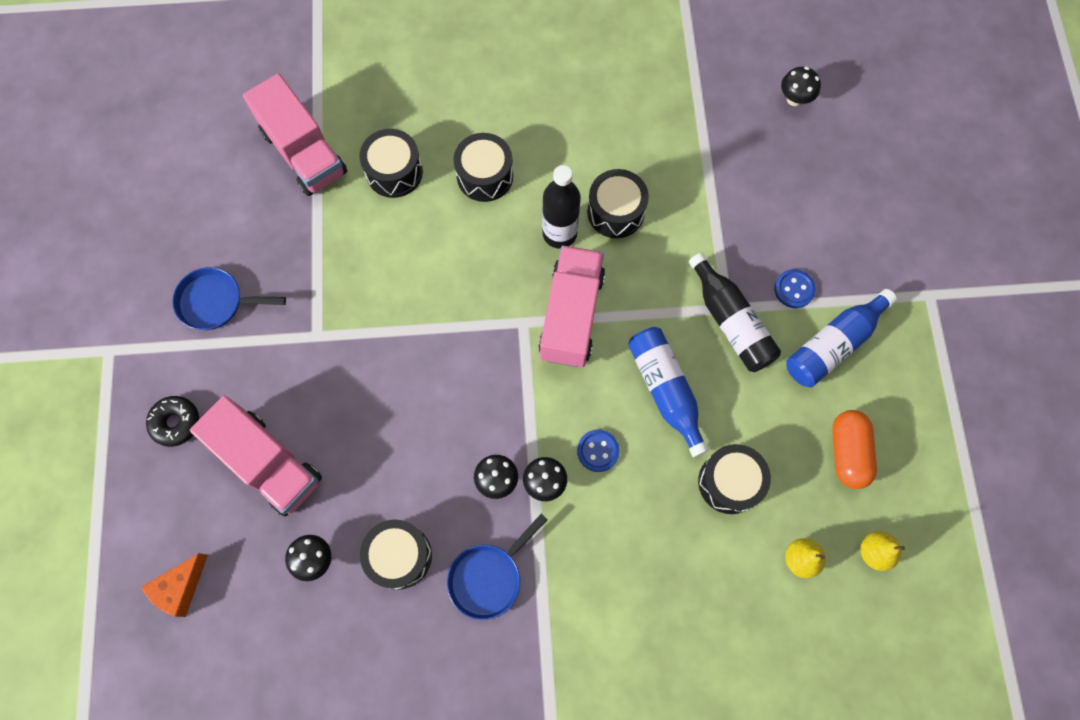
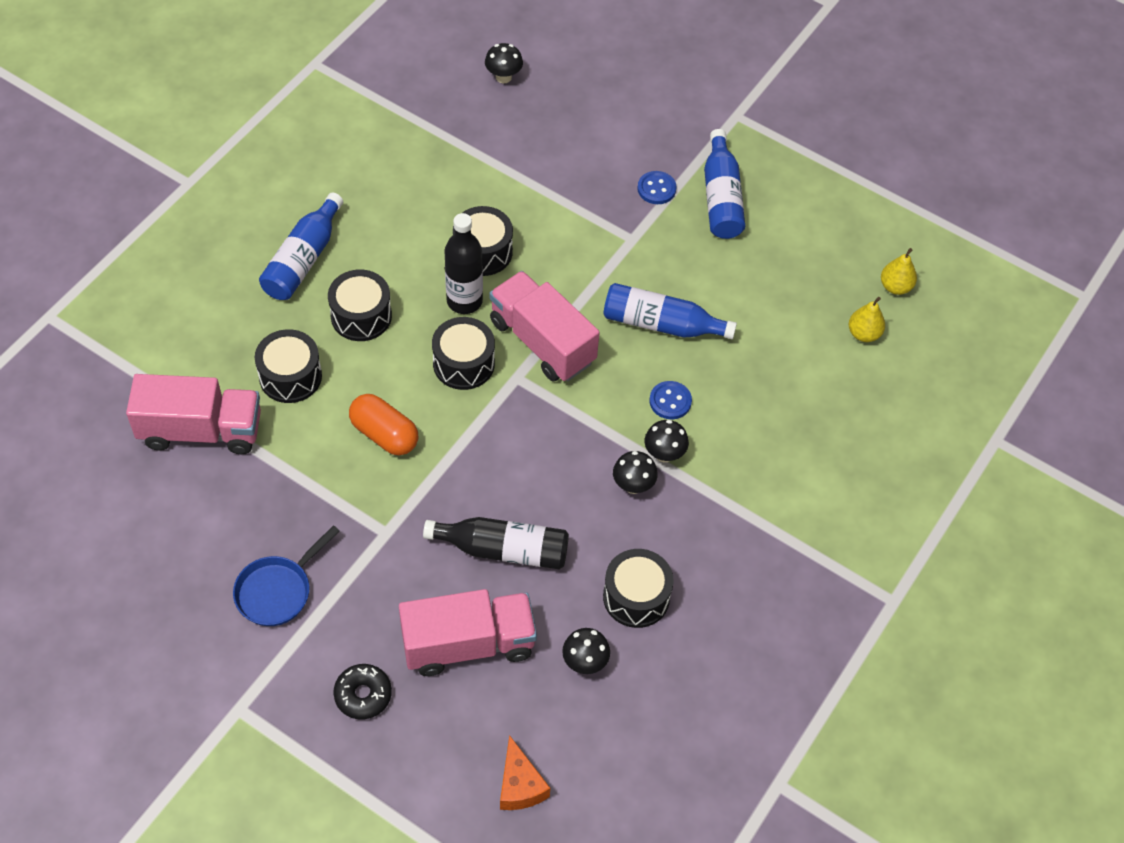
camera: 55 degrees left, 15 degrees down
blue pan [447,514,548,620] -> none
black bottle [689,253,781,372] -> black bottle moved to [423,517,569,570]
black drum [698,444,771,514] -> black drum moved to [432,317,495,390]
orange capsule [832,410,877,489] -> orange capsule moved to [349,394,418,455]
none -> blue bottle [259,193,343,300]

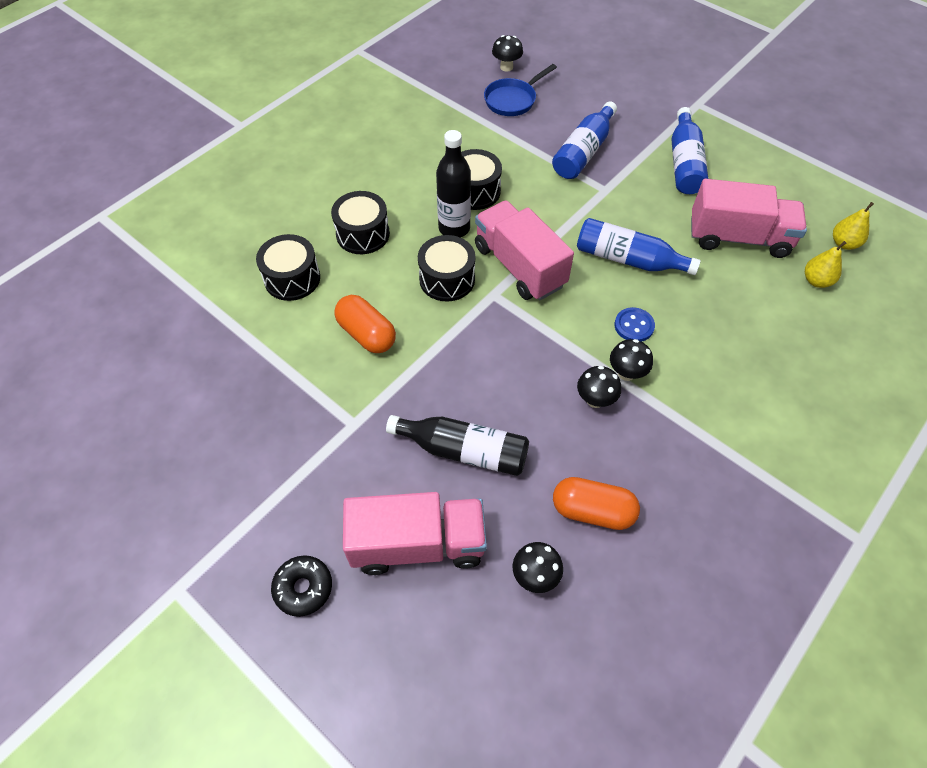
camera: 10 degrees right, 0 degrees up
pink truck [126,374,261,454] -> pink truck moved to [691,179,807,258]
blue pan [233,525,340,626] -> blue pan moved to [484,64,557,116]
blue bottle [259,193,343,300] -> blue bottle moved to [552,101,617,179]
orange cheese [500,735,550,810] -> none
black drum [603,549,674,628] -> orange capsule [553,477,640,530]
blue button [637,171,677,204] -> none

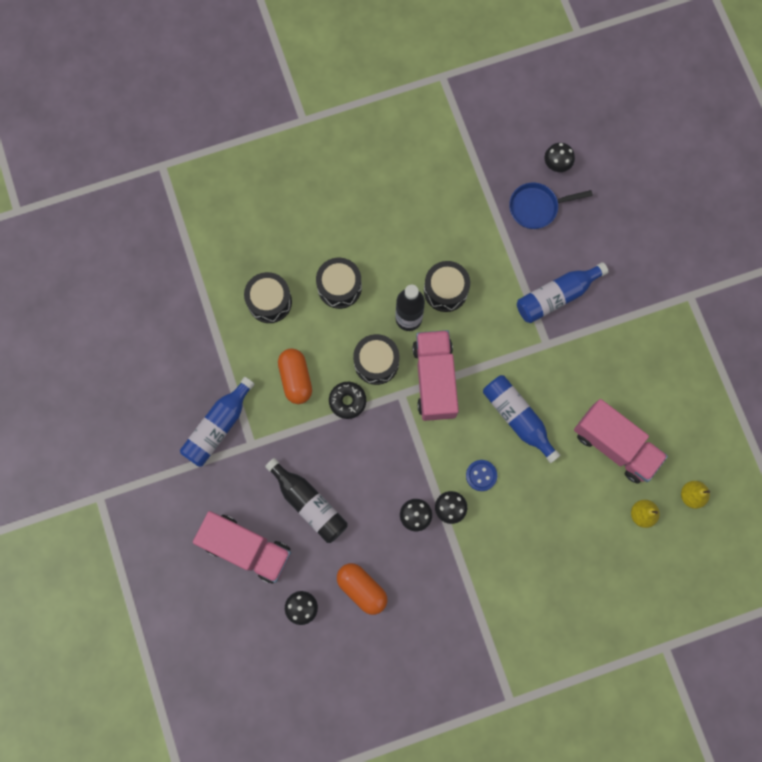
camera: 30 degrees right, 20 degrees up
black donut [271,555,332,617] -> black donut moved to [329,382,366,419]
blue bottle [672,107,708,194] -> blue bottle moved to [180,377,255,467]

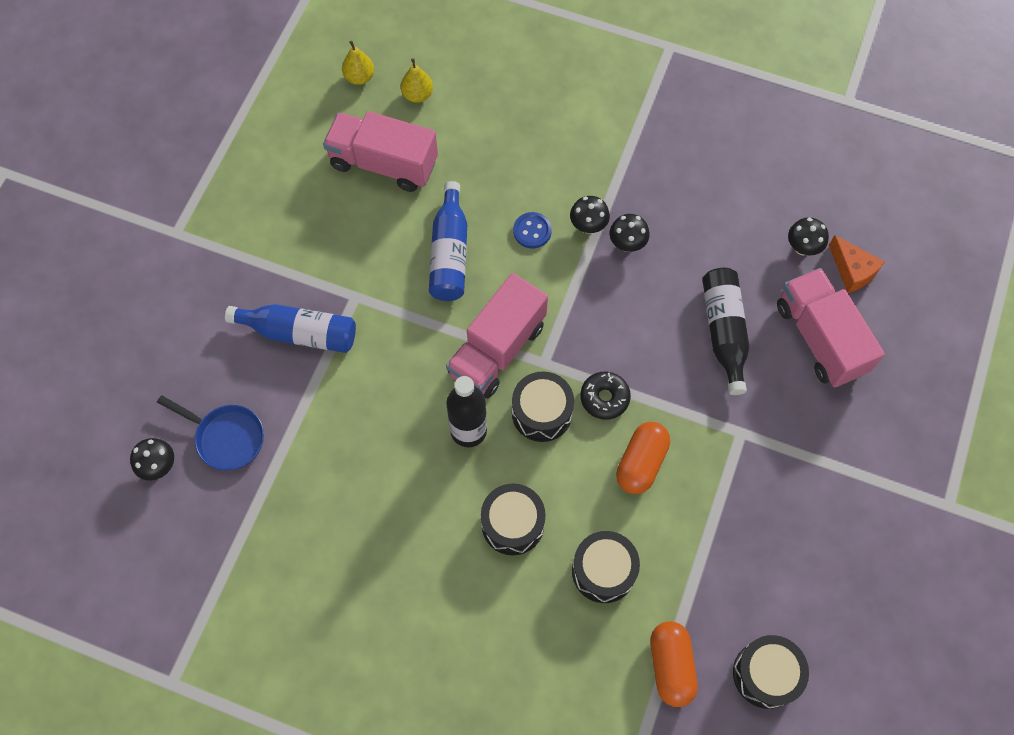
camera: 140 degrees left, 10 degrees down
blue bottle [180,377,255,467] -> none
orange capsule [337,563,387,615] -> orange capsule moved to [650,621,698,707]
black drum [424,261,470,312] -> black drum moved to [733,635,809,709]
pink truck [574,399,668,484] -> pink truck turned 60 degrees counterclockwise [323,111,438,192]
none -> orange cheese [829,235,885,293]

